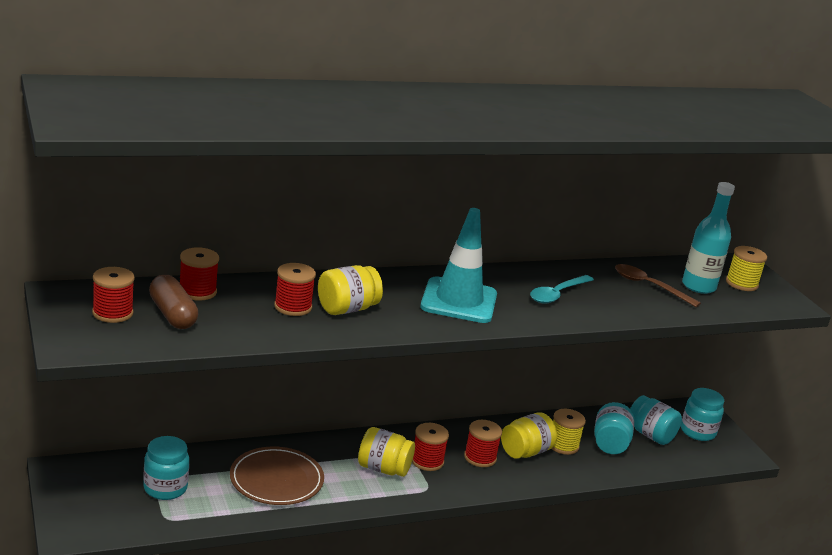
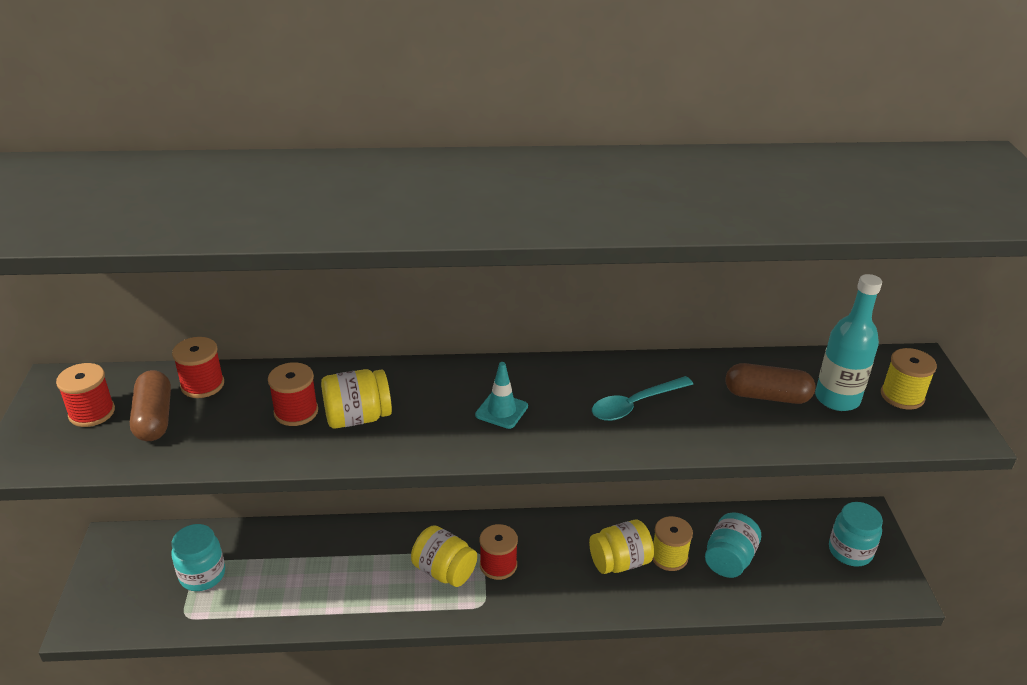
camera: 20 degrees right, 10 degrees up
brown plate [230,447,324,505] -> none
turquoise traffic cone [420,208,497,323] -> turquoise traffic cone [475,362,528,429], size x0.50
red spool [464,420,502,467] -> none
brown spoon [615,264,701,307] -> brown capsule [726,363,816,404]
turquoise jar [630,395,682,445] -> none

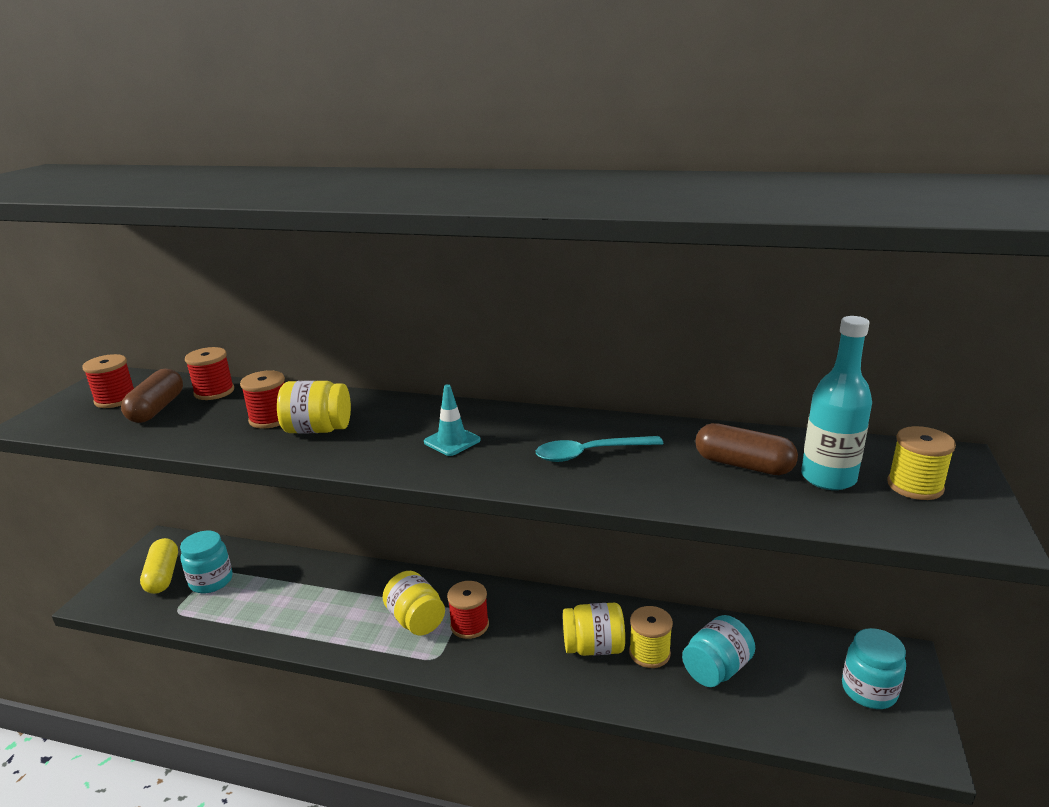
camera: 20 degrees right, 10 degrees down
none -> yellow capsule [140,538,178,594]

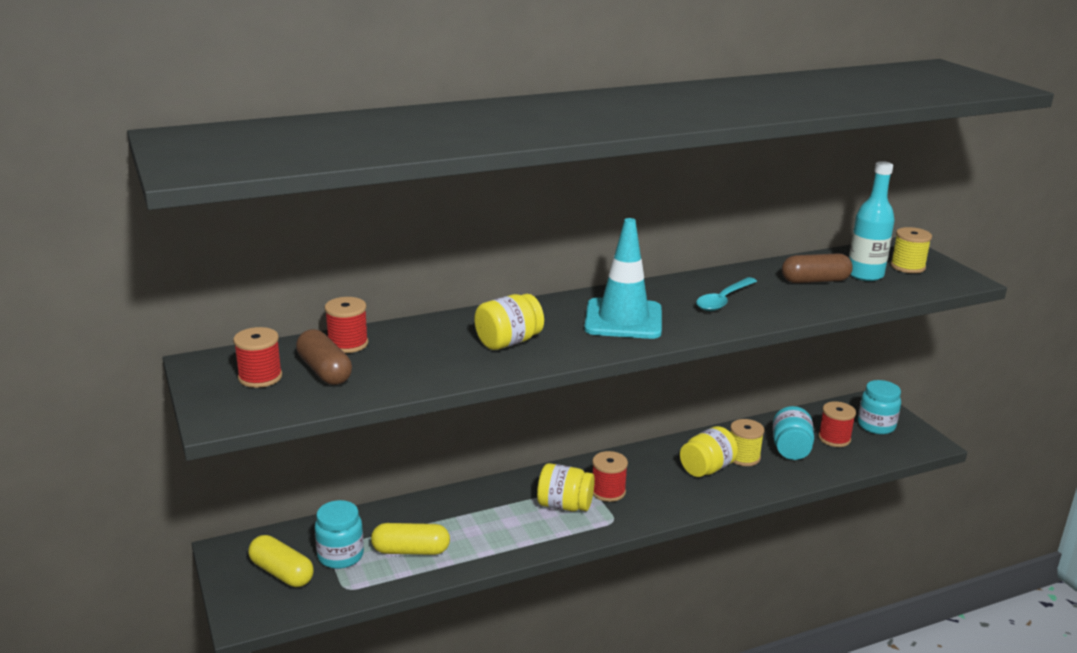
camera: 40 degrees left, 0 degrees up
red spool [240,370,285,429] -> red spool moved to [818,401,856,447]
turquoise traffic cone [424,384,481,456] -> turquoise traffic cone [584,218,662,339], size x2.01
none -> yellow capsule [371,523,450,555]

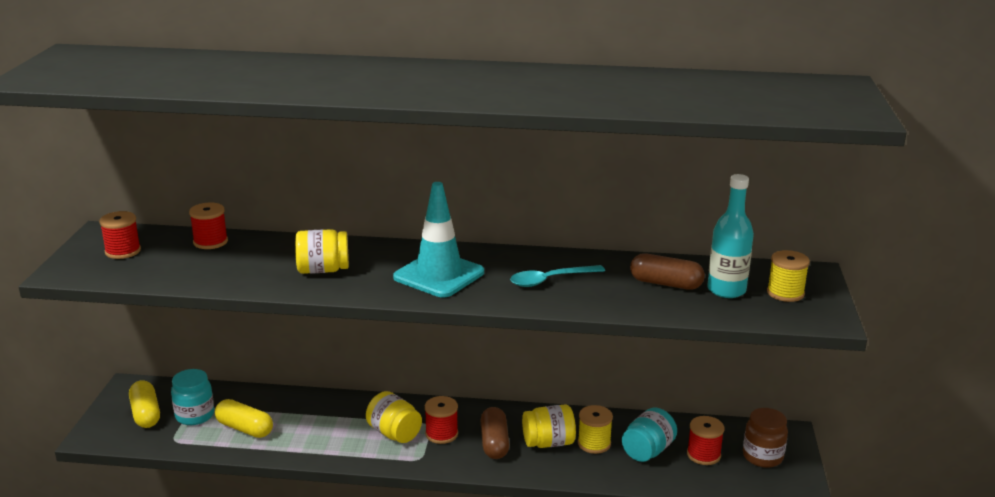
camera: 30 degrees right, 0 degrees up
brown capsule [296,329,352,385] -> brown capsule moved to [480,407,510,459]
turquoise jar [858,380,901,434] -> brown jar [743,408,788,468]

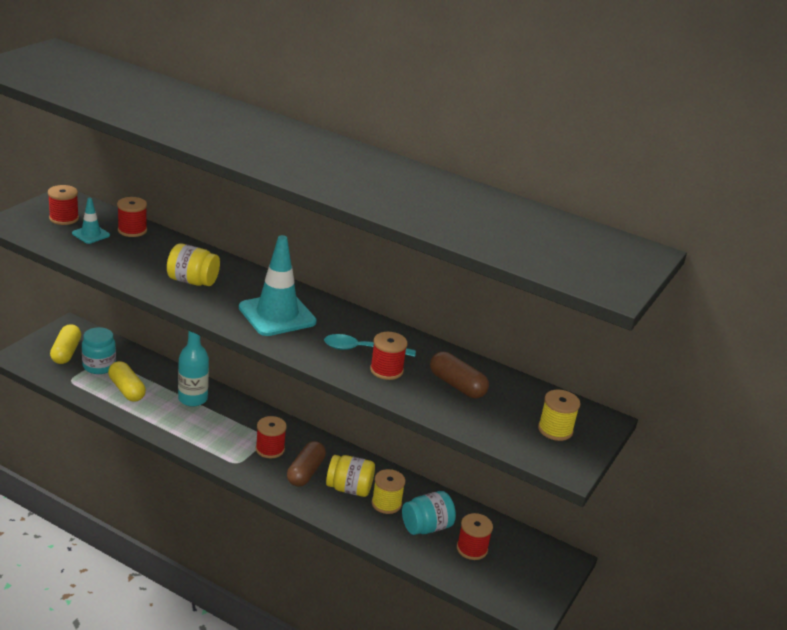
camera: 20 degrees right, 5 degrees up
yellow jar [366,391,422,443] -> none
turquoise bottle [707,174,754,298] -> turquoise bottle moved to [178,330,209,407]
brown jar [743,408,788,468] -> none
none -> turquoise traffic cone [72,198,110,244]
none -> red spool [370,332,407,380]

